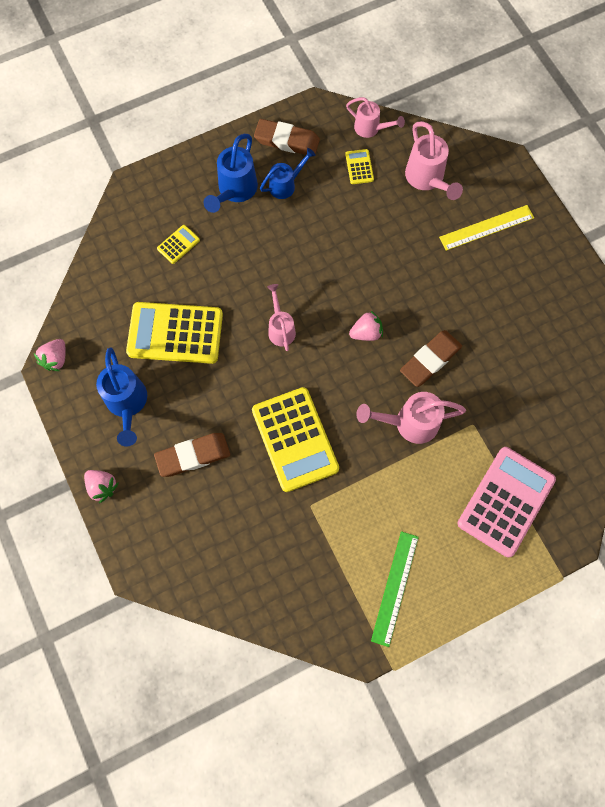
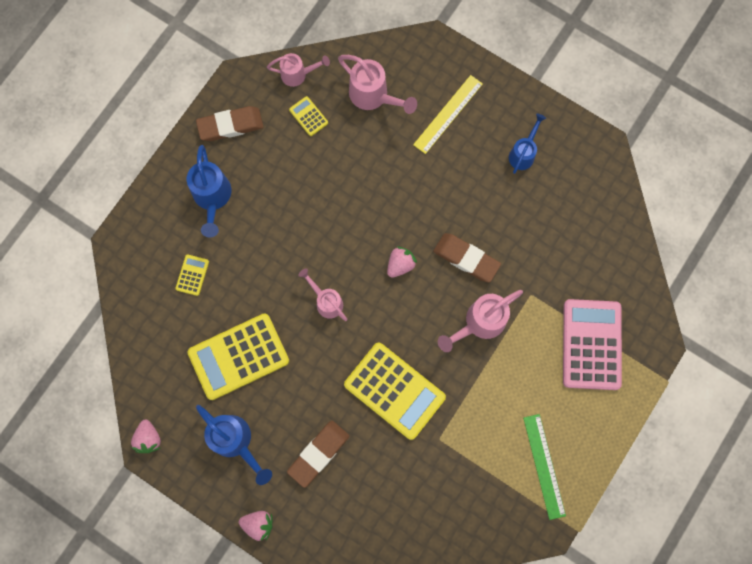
camera: 30 degrees left, 5 degrees up
blue watering can [260,148,316,199] -> blue watering can moved to [509,114,546,174]
brown eraser [400,330,462,387] -> brown eraser turned 75 degrees counterclockwise [433,233,501,283]

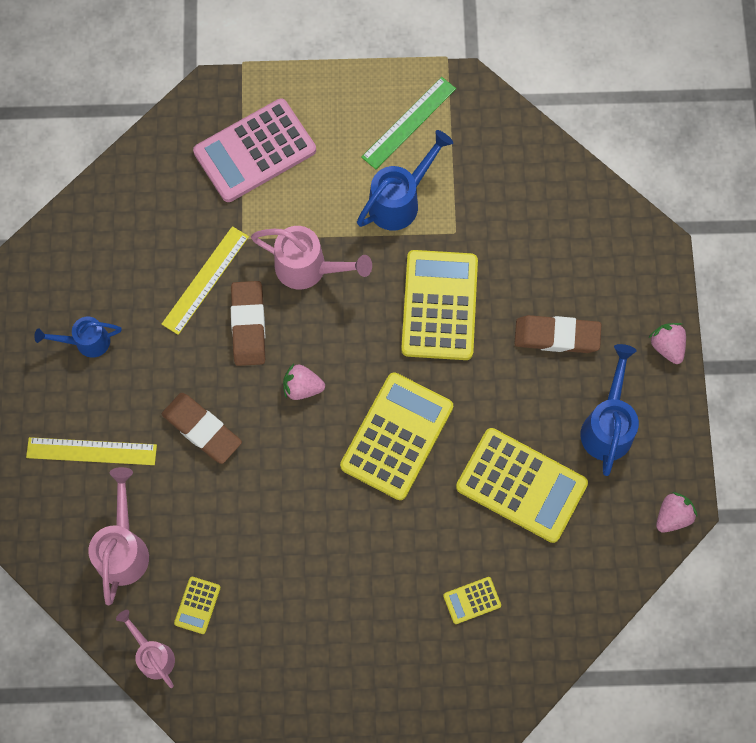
camera: 125 degrees left, 5 degrees down
blue watering can [187,145,231,237] -> blue watering can moved to [357,130,453,231]
brown eraser [196,106,264,141] -> brown eraser moved to [162,393,242,464]
pink watering can [298,268,347,321] -> yellow calculator [340,372,453,500]
none -> yellow ruler [162,226,249,335]

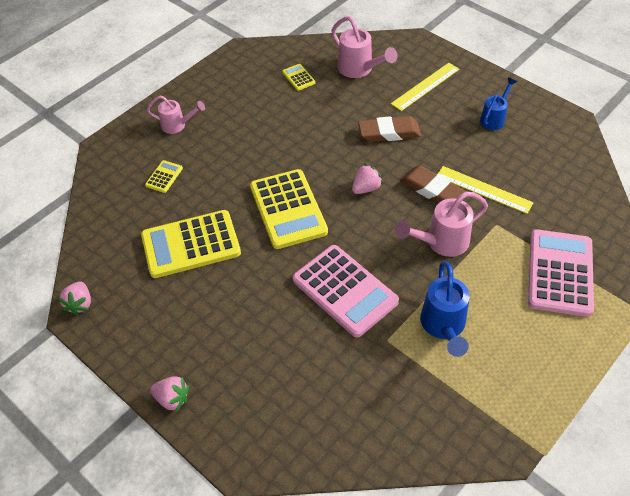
camera: 135 degrees right, 20 degrees down
pink watering can [116,610,175,688] -> pink watering can moved to [147,96,205,134]
yellow ruler [162,226,249,335] -> yellow ruler turned 45 degrees counterclockwise [438,166,534,214]
green ruler [361,77,456,169] -> none
yellow calculator [401,250,478,360] -> pink calculator [293,245,399,337]
brown eraser [514,315,601,353] -> none
blue watering can [581,344,639,476] -> none

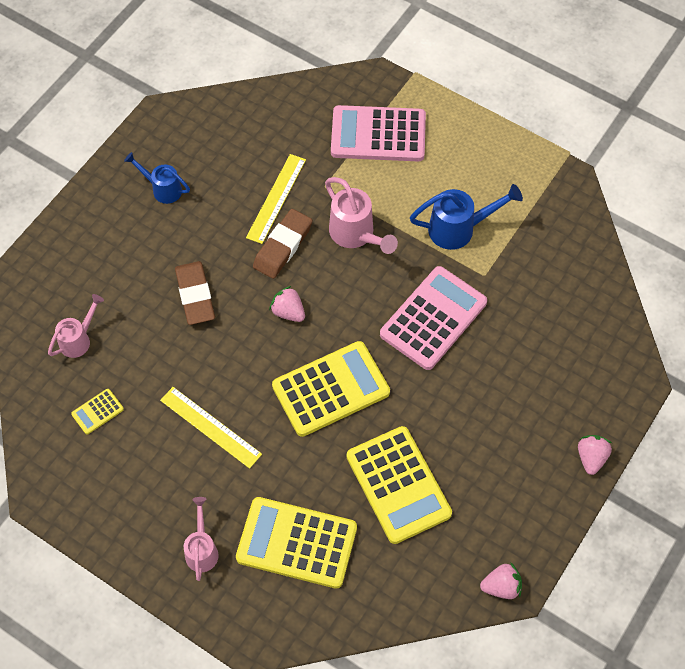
camera: 100 degrees left, 10 degrees up
yellow calculator [145,160,183,193] -> yellow calculator [236,497,357,589], size x2.30
pink watering can [331,16,397,78] -> pink watering can [48,294,104,358], size x0.66
yellow ruler [391,63,459,111] -> yellow ruler moved to [160,387,262,469]

